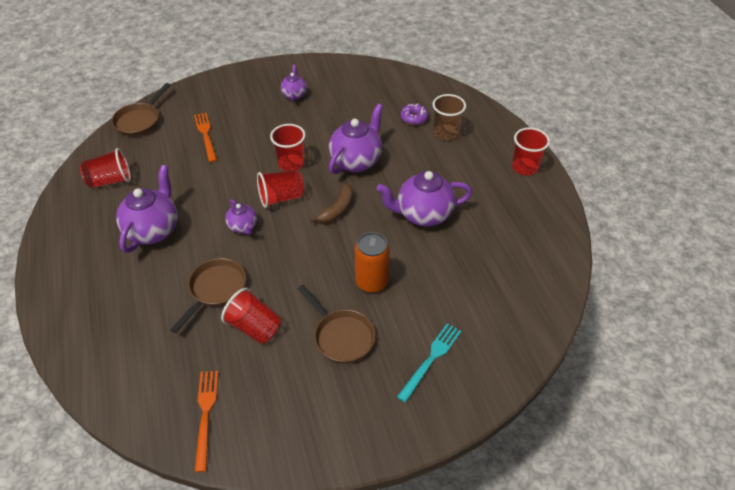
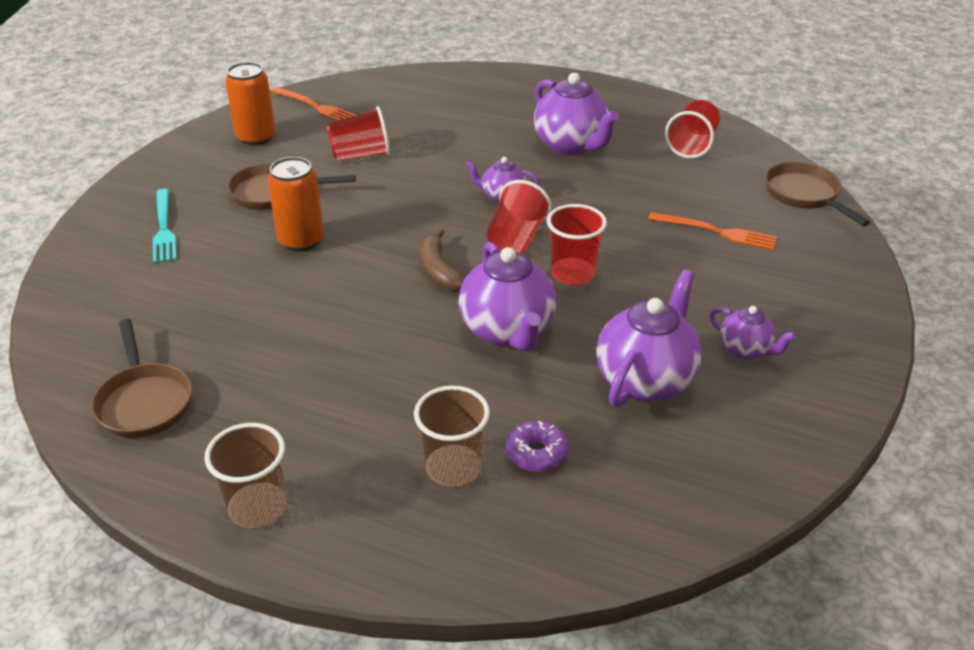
camera: 130 degrees right, 10 degrees down
brown pan [170,258,246,333] -> brown pan moved to [91,319,192,438]
purple teapot [376,171,472,226] -> purple teapot moved to [596,269,702,407]
red cup [512,127,550,176] -> brown cup [205,423,287,528]
none -> orange can [225,62,276,146]

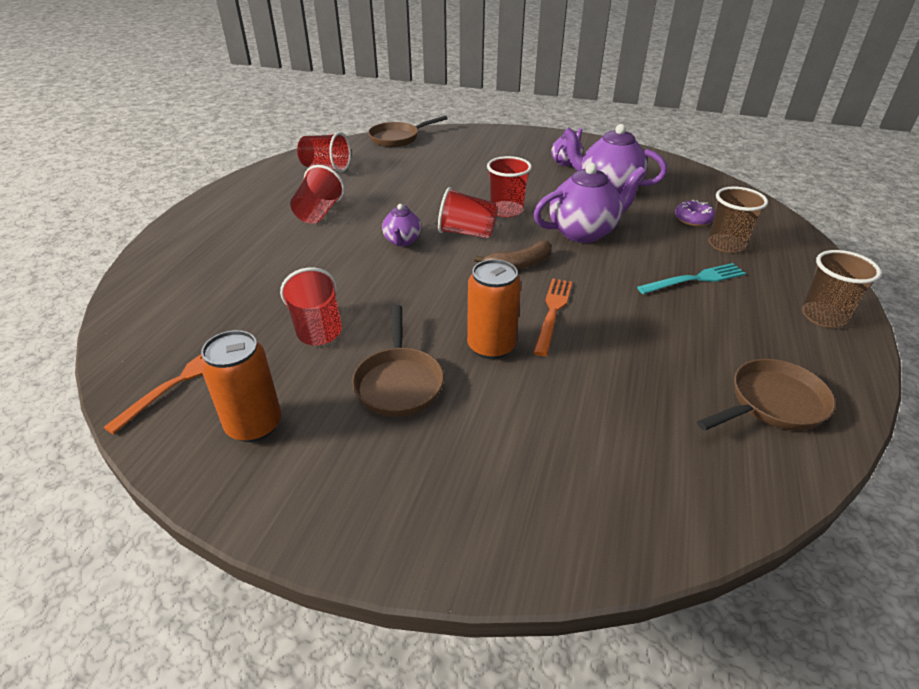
camera: 95 degrees left, 0 degrees up
turquoise fork [153,189,177,263] -> turquoise fork moved to [637,263,746,294]
purple teapot [534,73,619,156] -> red cup [290,165,345,224]
orange fork [648,212,777,250] -> orange fork moved to [533,278,572,356]

